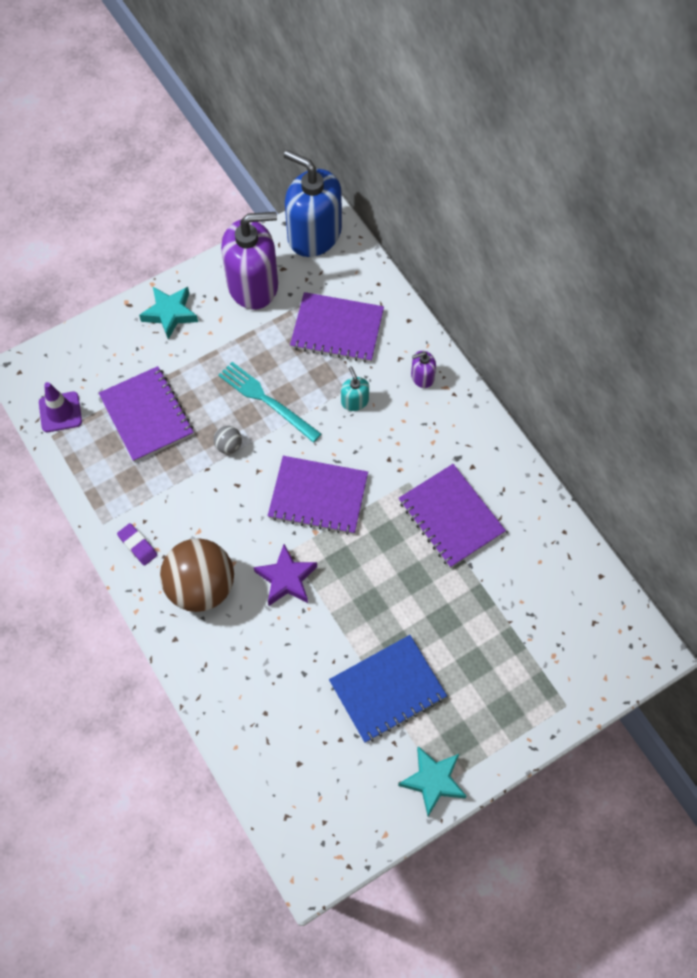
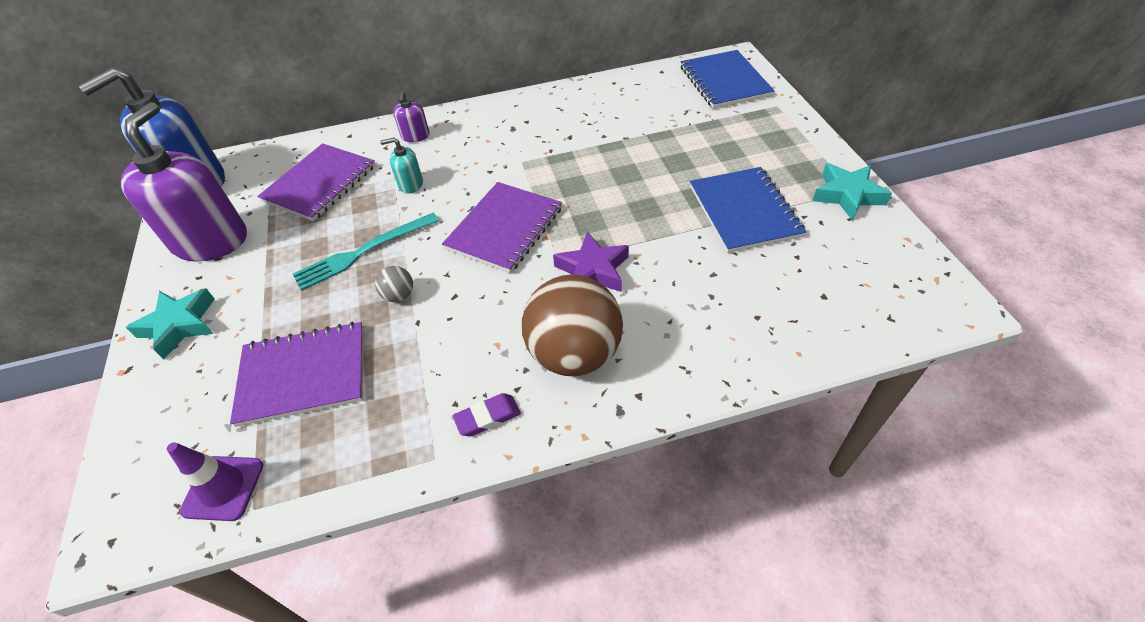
camera: 70 degrees left, 15 degrees down
purple notebook [398,464,506,568] -> none
none -> blue notebook [681,50,775,109]

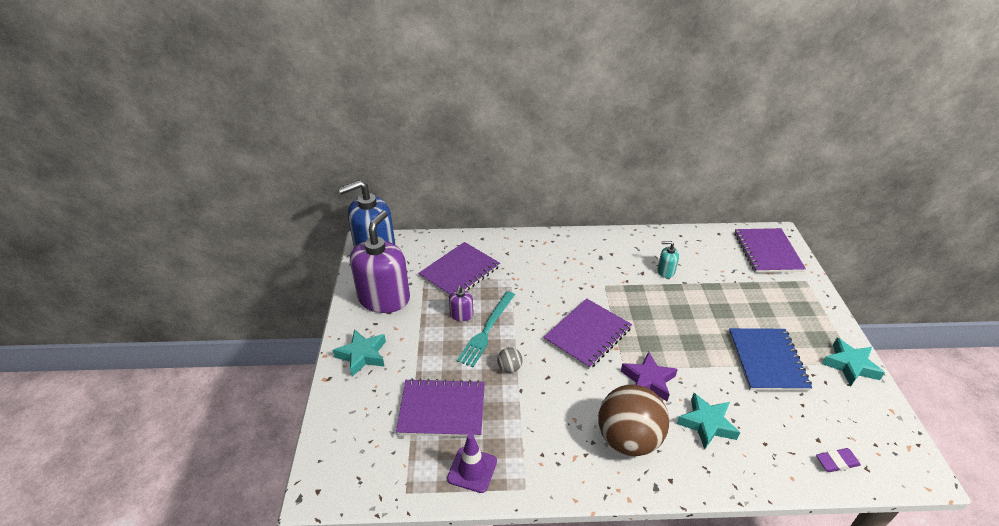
camera: 10 degrees right, 10 degrees down
purple traffic cone [167,442,263,521] -> purple traffic cone moved to [447,434,497,493]
turquoise fork [293,213,439,291] -> turquoise fork turned 45 degrees counterclockwise [457,291,515,367]
turquoise soap dispenser [380,138,423,194] -> turquoise soap dispenser moved to [658,241,679,278]
purple soap dispenser [393,91,429,142] -> purple soap dispenser moved to [449,286,474,321]
purple eraser [453,393,521,437] -> purple eraser moved to [816,448,861,472]
blue notebook [681,50,775,109] -> purple notebook [734,228,806,273]
none -> turquoise star [677,393,740,449]

